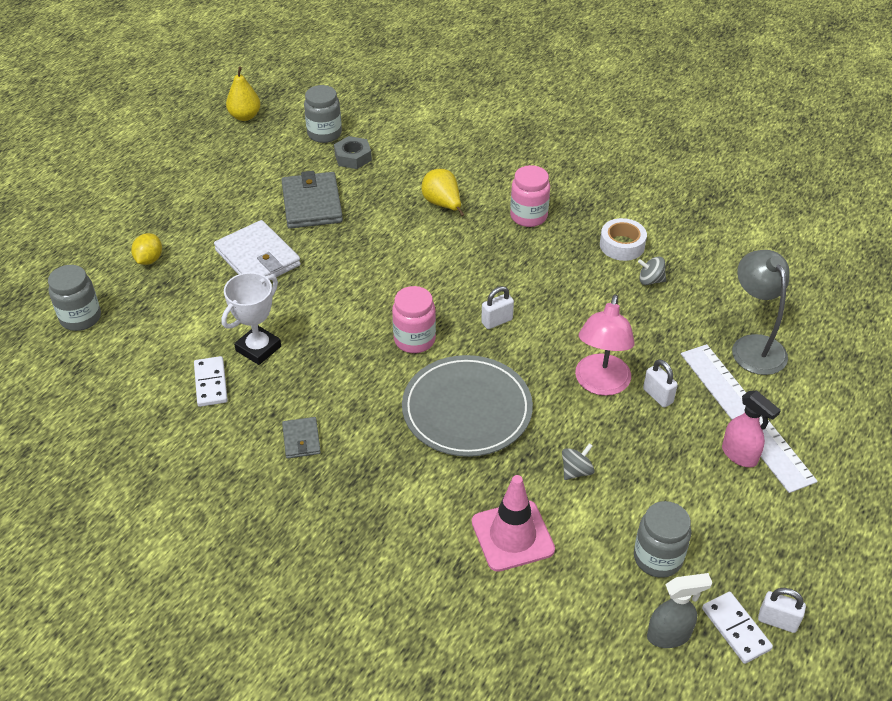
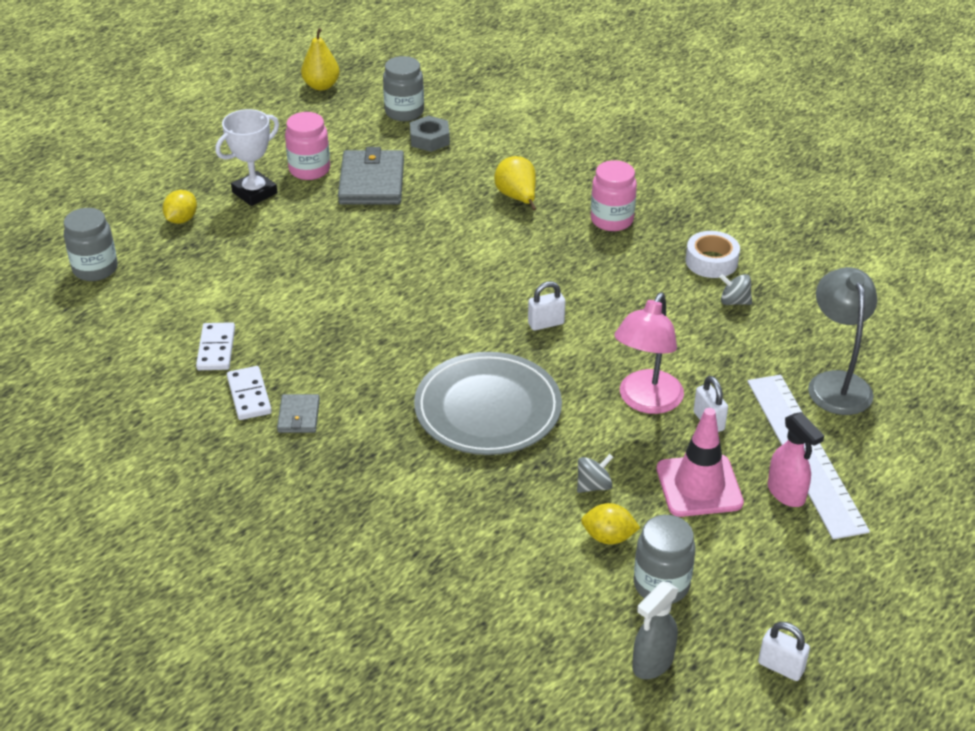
camera: 10 degrees right, 5 degrees down
white wallet [214,220,301,277] -> none
white trophy [221,272,281,365] -> white trophy moved to [215,109,279,206]
pink jar [392,286,436,353] -> pink jar moved to [285,112,330,180]
pink traffic cone [472,475,555,572] -> pink traffic cone moved to [657,408,744,517]
grey spray bottle [647,573,712,648] -> grey spray bottle turned 135 degrees clockwise [632,582,679,679]
white domino [702,592,773,664] -> white domino moved to [227,366,272,420]
none -> yellow lemon [581,503,640,544]

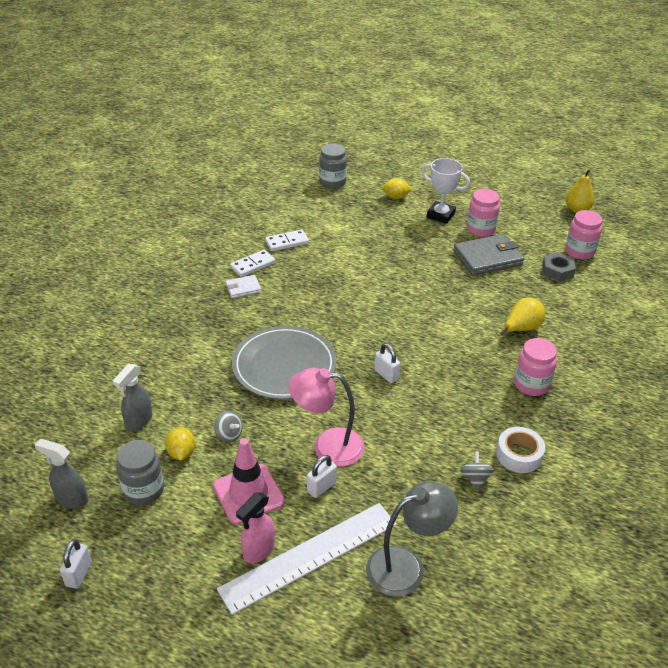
camera: 70 degrees right, 0 degrees up
grey wallet [277,394,320,433] -> white wallet [226,275,261,298]
grey jar [383,56,424,121] -> pink jar [565,210,603,260]
none -> grey spray bottle [113,364,152,431]

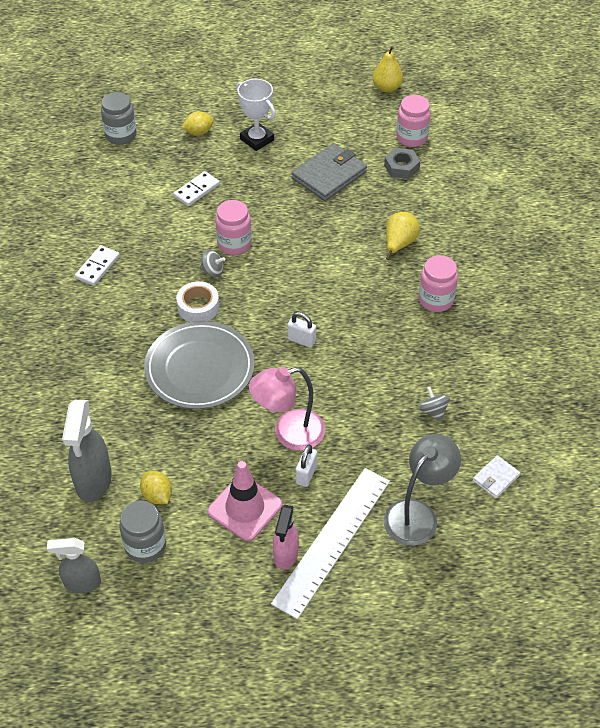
camera: 25 degrees left, 10 degrees up
white padlock [60,539,92,589] -> none
grey spray bottle [113,364,152,431] -> grey spray bottle [62,400,112,502], size x1.56
grey spinning top [214,410,243,443] -> grey spinning top moved to [200,250,225,278]
white wallet [226,275,261,298] -> white wallet moved to [473,455,520,498]
white domino [265,229,309,251] -> white domino moved to [173,171,220,206]
white trophy [421,158,470,224] -> white trophy turned 45 degrees clockwise [236,79,276,151]
pink jar [467,189,500,237] -> pink jar moved to [215,200,252,255]
white tape [496,427,545,473] -> white tape moved to [176,281,219,322]

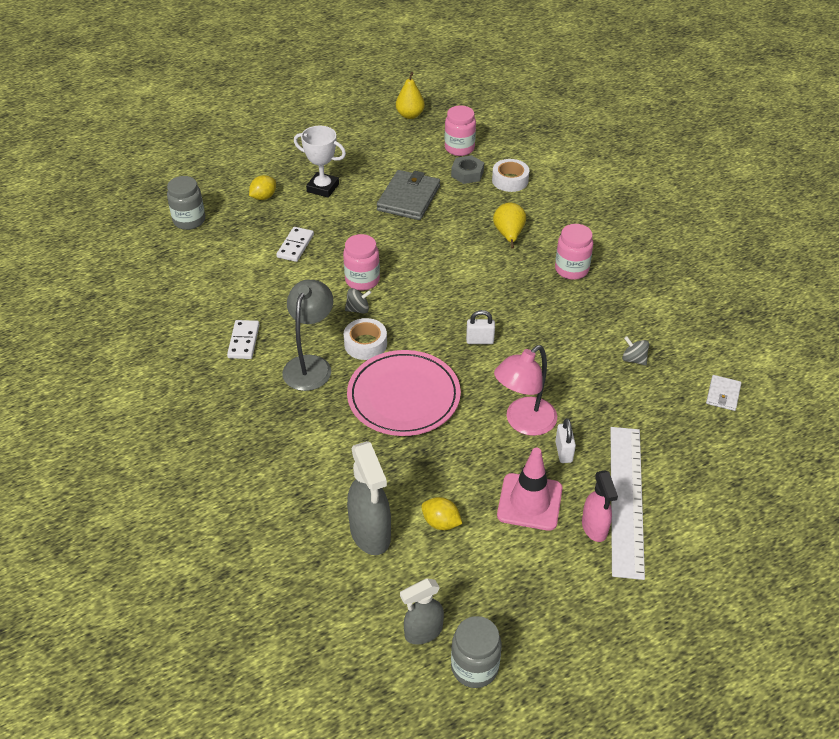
camera: 25 degrees left, 5 degrees down
grey jar [119,500,166,563] -> grey jar moved to [451,616,502,688]
grey plate [144,321,255,409] -> pink plate [347,350,461,436]
grey lamp [384,434,461,546] -> grey lamp moved to [282,280,333,391]
none -> white tape [492,159,529,192]

